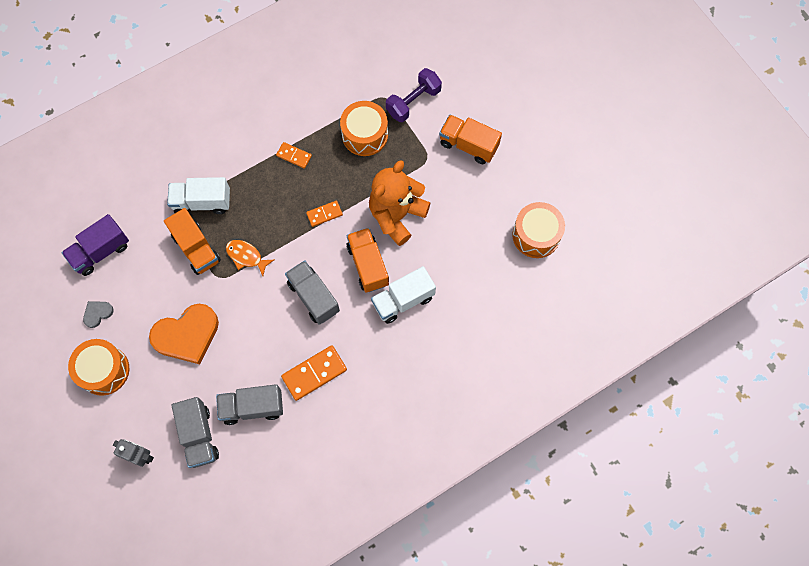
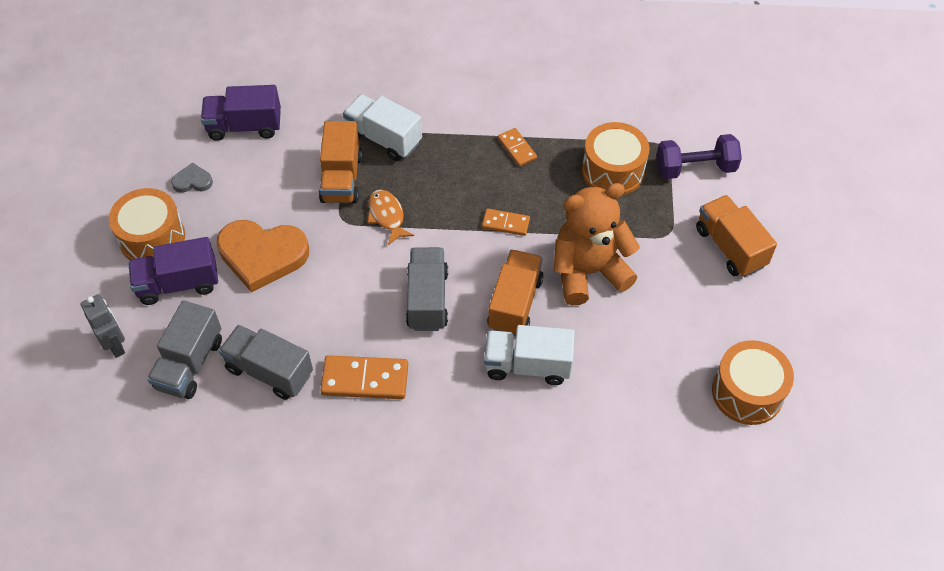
camera: 35 degrees right, 15 degrees down
none -> purple truck [128,237,218,305]

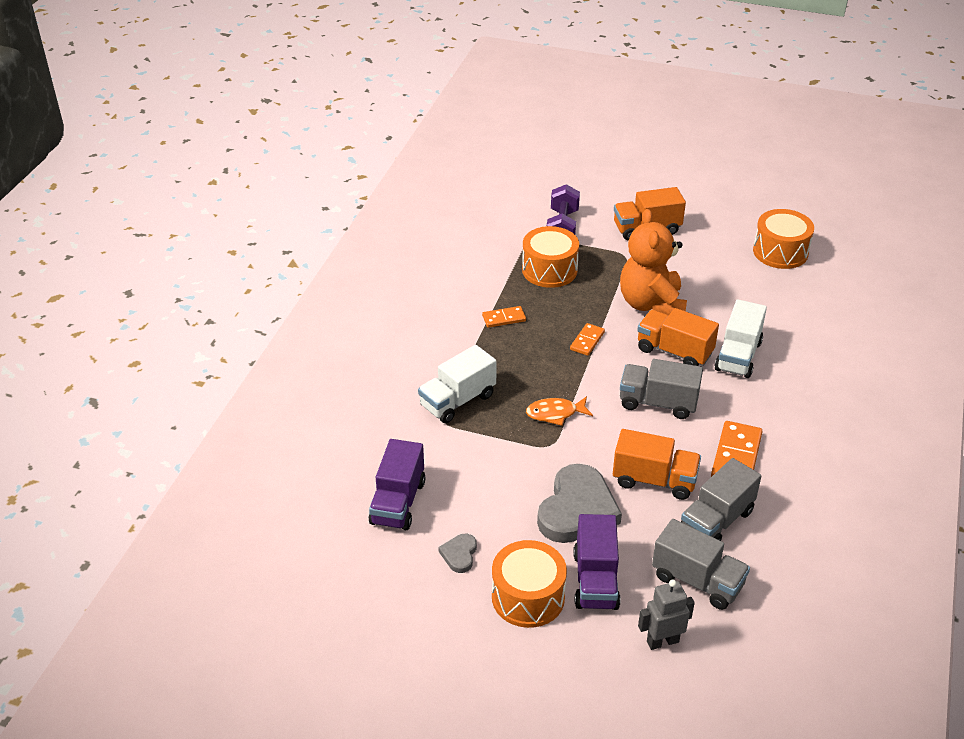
camera: 75 degrees left, 15 degrees down
orange heart [217,220,309,292] -> grey heart [537,464,622,543]
orange truck [319,121,362,203] -> orange truck moved to [613,429,701,500]

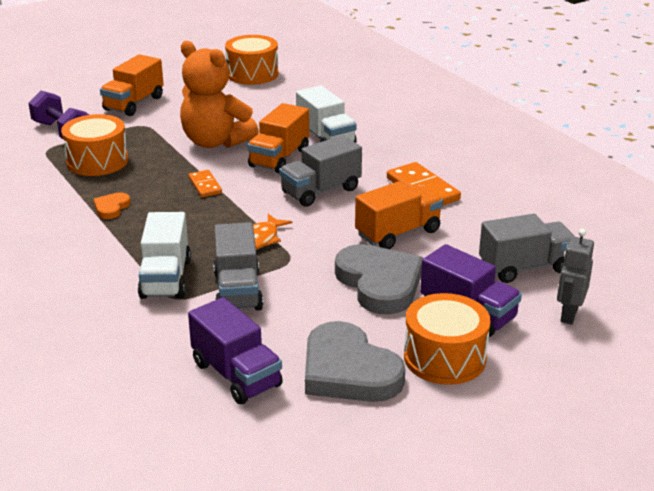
camera: 50 degrees left, 10 degrees down
grey heart [438,534,477,573] -> grey heart [305,321,405,402], size x2.20
orange domino [482,306,526,328] -> orange heart [94,192,131,219]
orange truck [637,308,719,366] -> orange truck turned 45 degrees counterclockwise [247,103,309,173]
grey truck [681,458,761,541] -> grey truck moved to [213,222,263,311]

